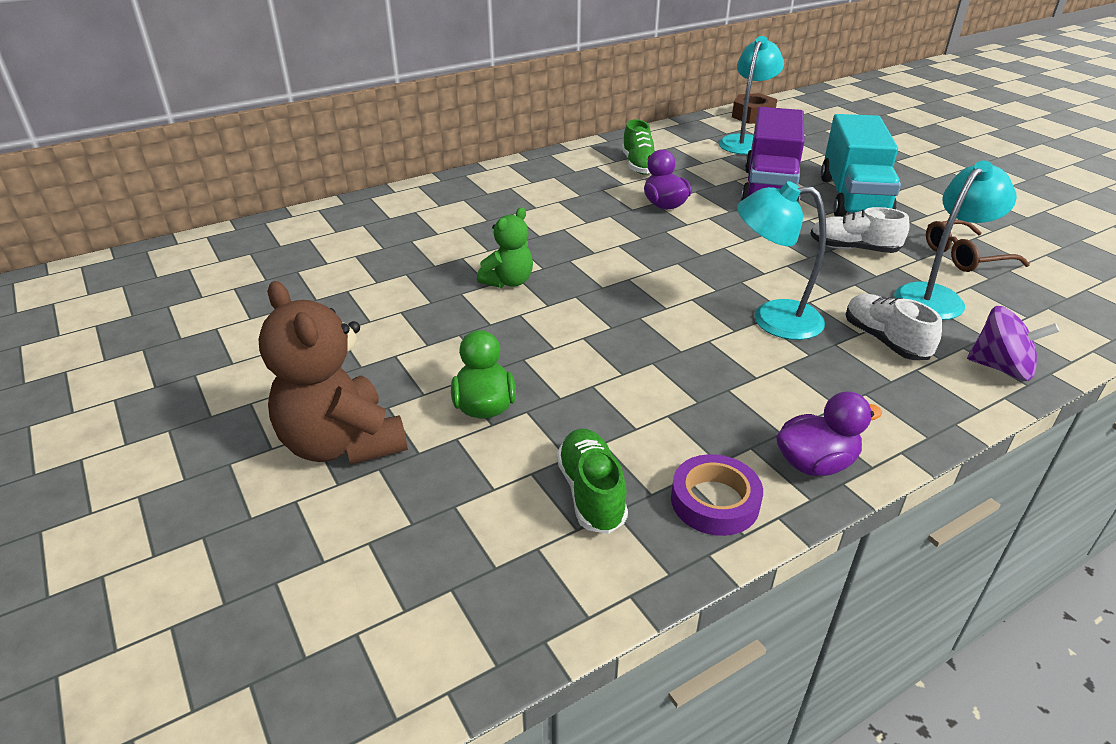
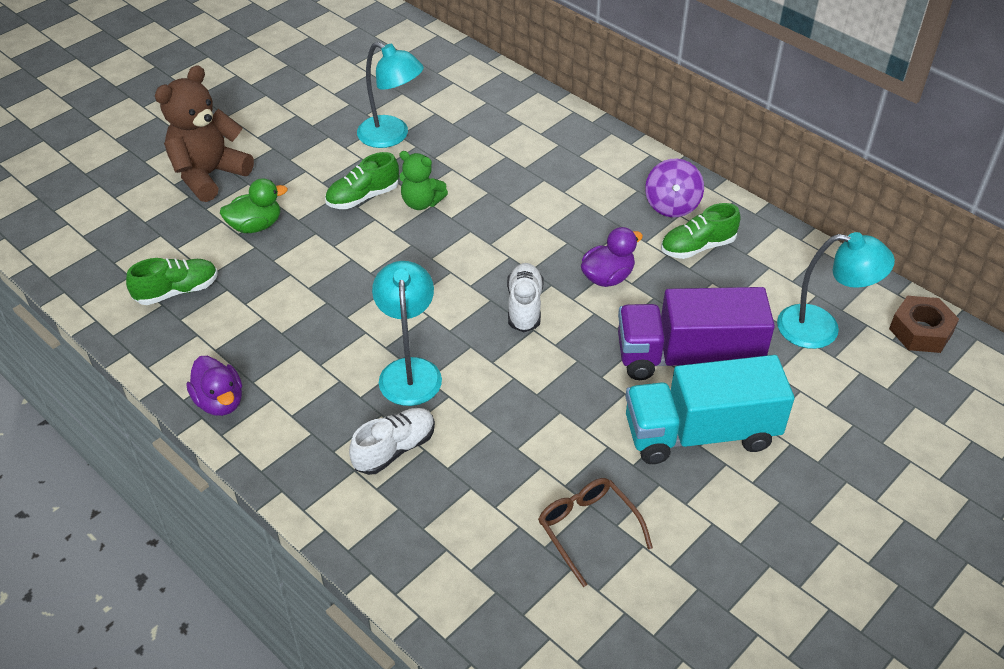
camera: 75 degrees right, 10 degrees up
purple tape [671,454,763,536] -> none
white shoe [810,207,910,253] -> white shoe moved to [507,263,544,332]
turquoise lamp [894,161,1017,320] -> turquoise lamp moved to [357,42,424,148]
purple spinning top [967,306,1060,381] -> purple spinning top moved to [645,159,704,217]
none -> green shoe [325,152,399,209]

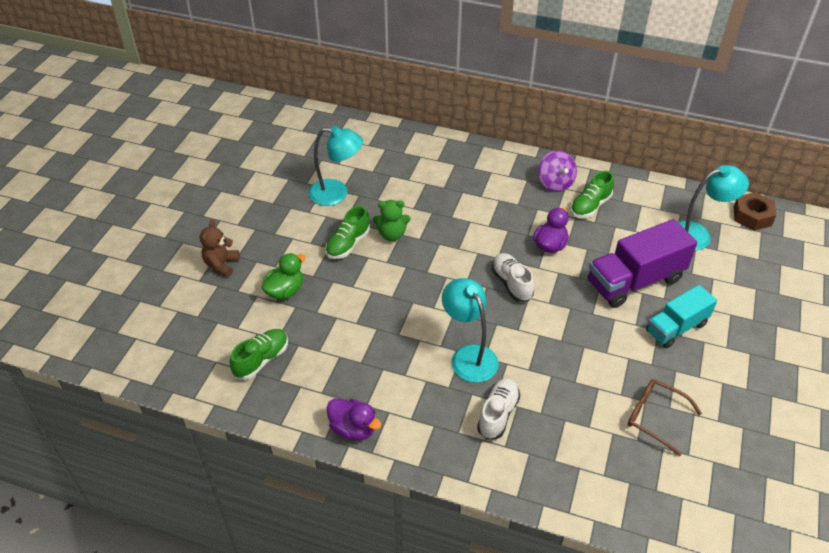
camera: 25 degrees left, 0 degrees up
brown teddy bear [155,65,254,202] -> brown teddy bear [200,220,240,277], size x0.57
turquoise truck [625,355,794,464] -> turquoise truck [646,285,717,348], size x0.64

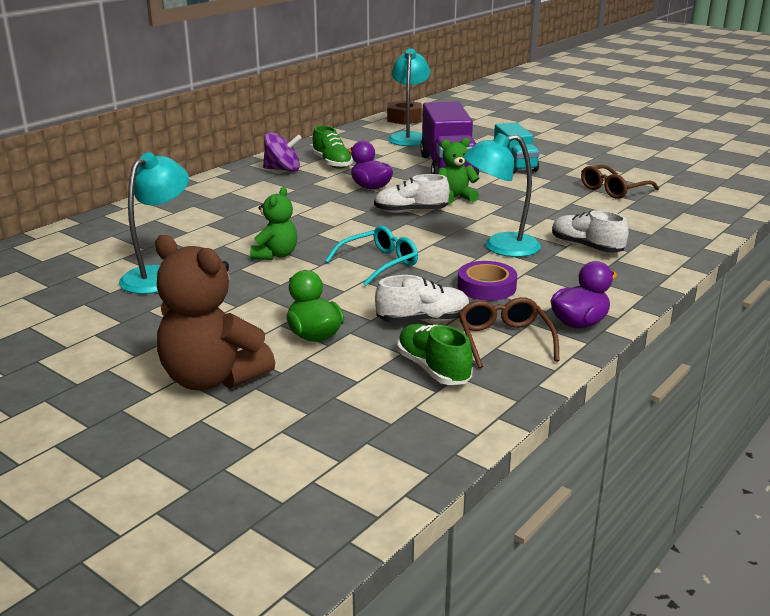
camera: 70 degrees left, 20 degrees down
brown teddy bear [200,220,240,277] -> brown teddy bear [155,235,275,391], size x1.75
green shoe [325,206,370,259] -> none
none -> turquoise glasses [325,226,418,286]
none -> white shoe [375,275,470,323]
none -> green teddy bear [438,138,479,204]
none -> purple tape [458,261,517,301]
none -> brown glasses [459,297,560,368]

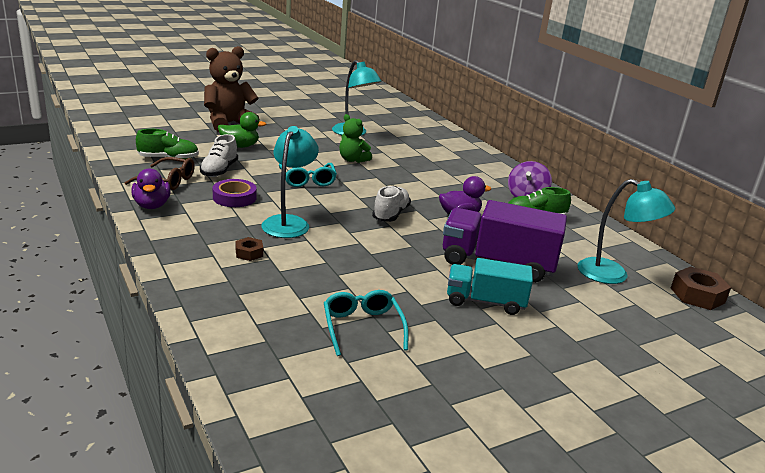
camera: 110 degrees right, 0 degrees up
green teddy bear [438,138,479,204] -> none
white shoe [552,210,629,253] -> brown nut [236,237,263,261]
brown glasses [581,165,659,199] -> turquoise glasses [324,290,409,356]

